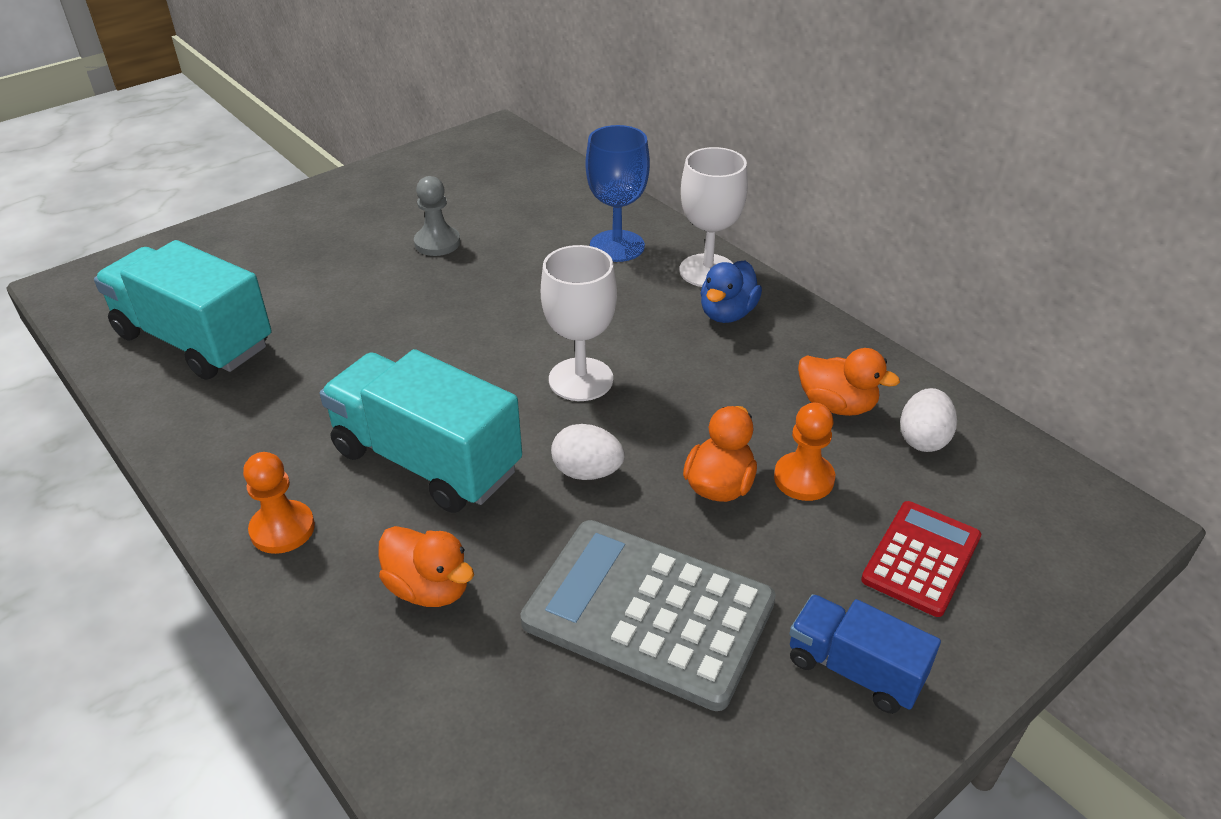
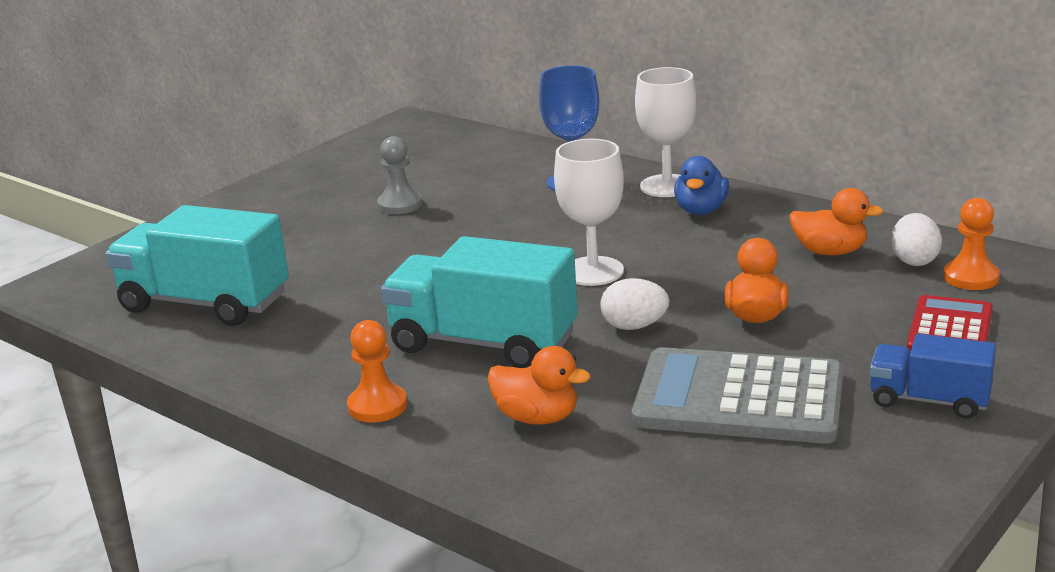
camera: 10 degrees left, 15 degrees down
orange pawn [774,403,835,501] -> orange pawn moved to [943,198,1000,290]

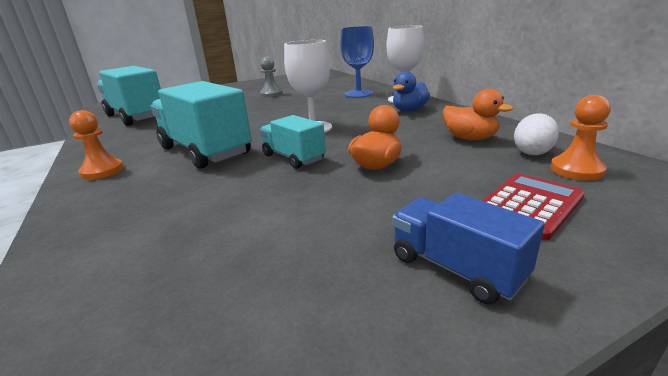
camera: 25 degrees right, 0 degrees up
orange duck [487,346,591,425] -> none
white egg [601,278,669,330] -> turquoise truck [260,115,326,169]
grey calculator [632,347,843,444] -> none

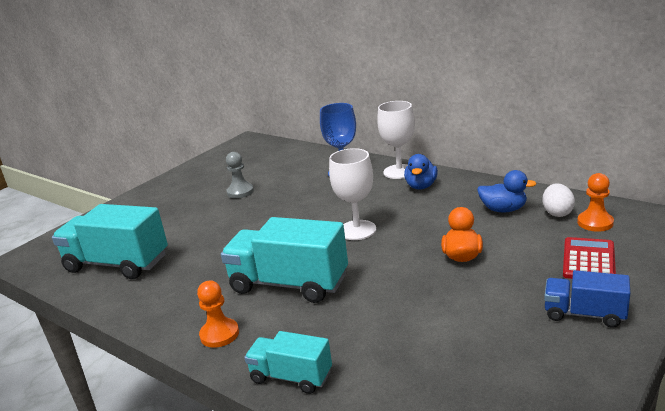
camera: 25 degrees left, 0 degrees up
turquoise truck [260,115,326,169] -> turquoise truck moved to [244,331,332,394]
orange duck [443,89,513,140] -> blue duck [477,170,537,212]

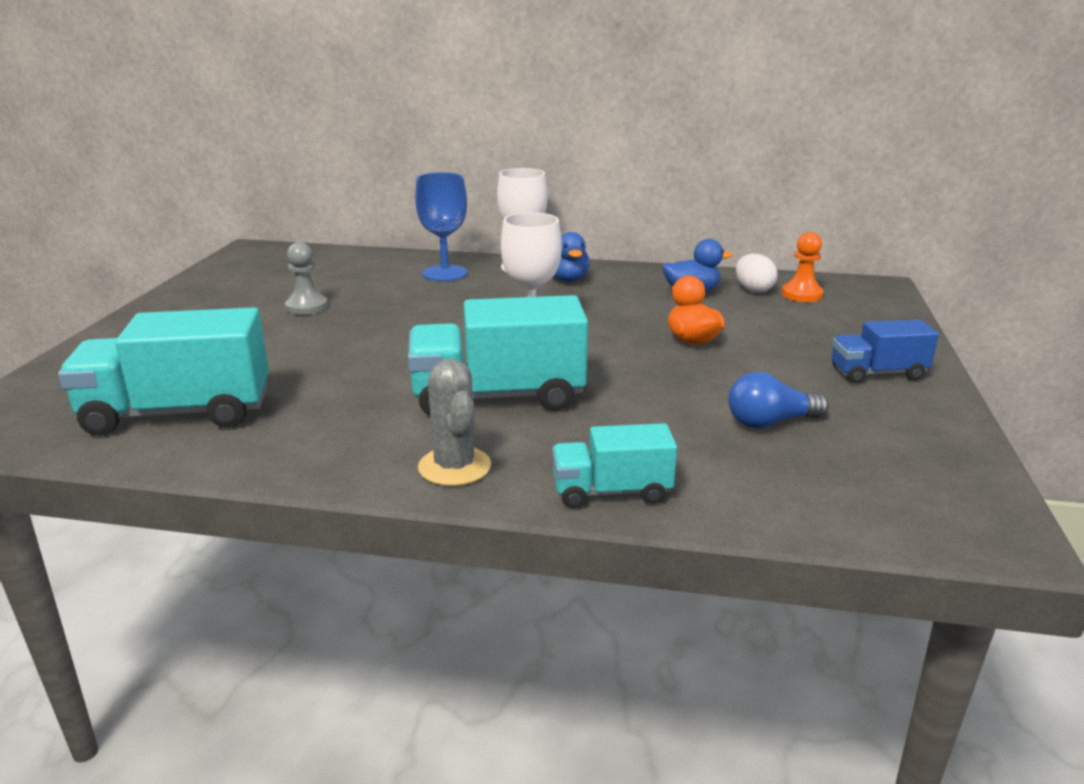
camera: 30 degrees left, 0 degrees up
orange pawn [197,280,239,348] -> grey cactus [418,359,491,486]
red calculator [563,237,616,279] -> none
none -> blue light bulb [728,372,829,429]

